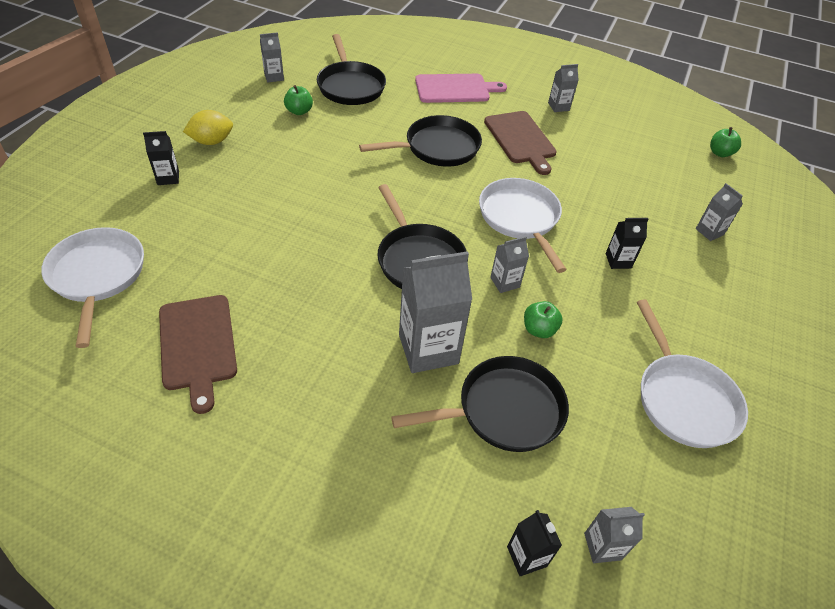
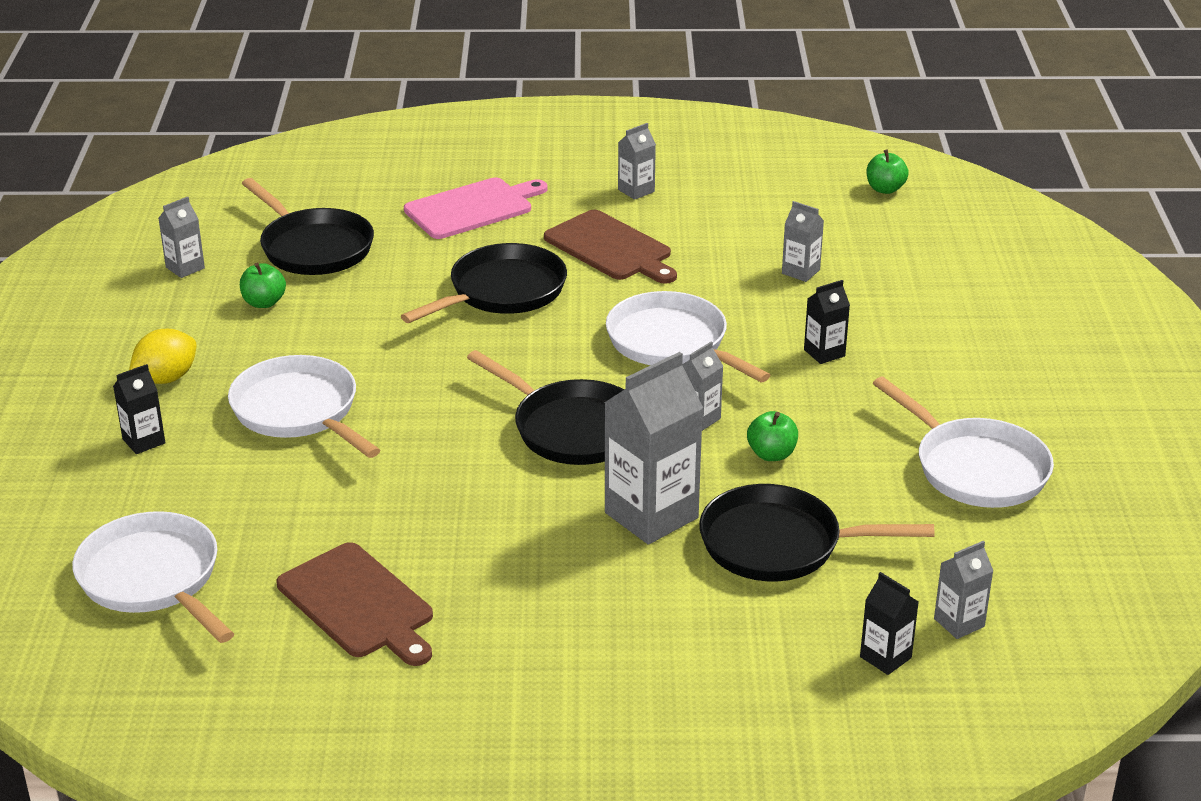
camera: 20 degrees left, 15 degrees down
black pan [391,356,569,452] -> black pan turned 135 degrees counterclockwise [699,484,934,581]
grey carton [696,183,743,241] -> grey carton moved to [782,201,824,282]
none -> white pan [228,355,381,458]

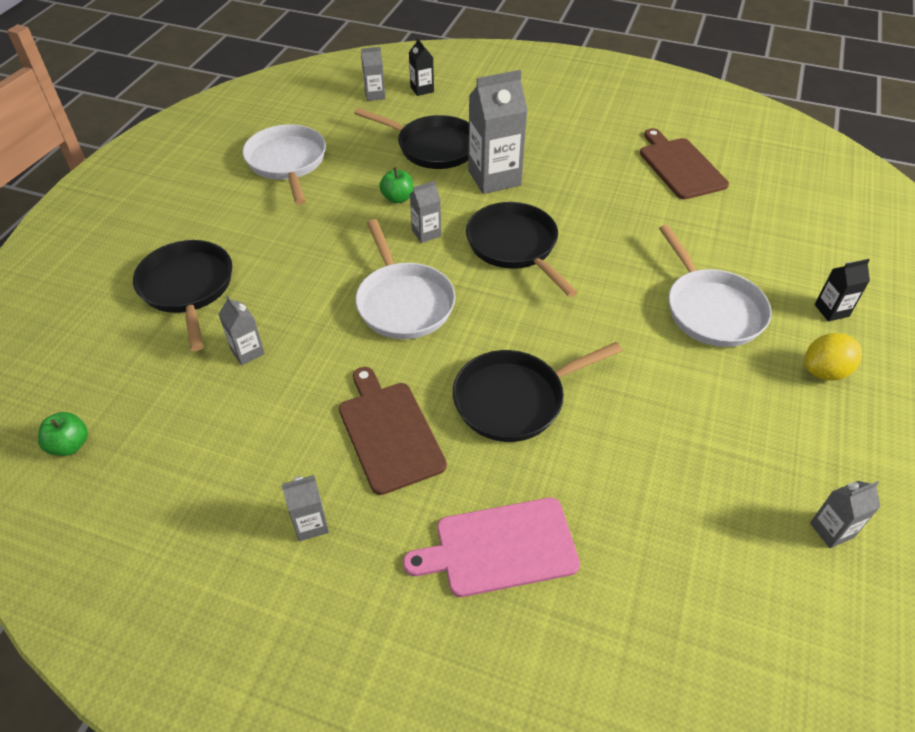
camera: 160 degrees left, 15 degrees up
white pan [72,511,234,643] -> none
green apple [240,263,286,308] -> none
black pan [242,178,374,275] -> black pan moved to [133,240,232,351]
black carton [804,280,850,364] -> none

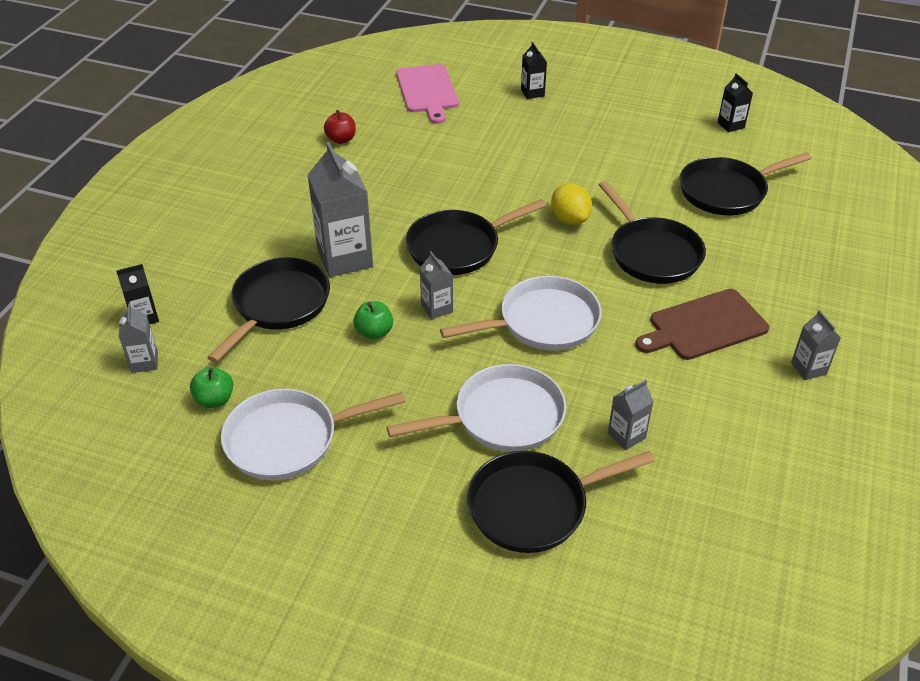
camera: 90 degrees left, 5 degrees down
green apple [38,412,88,456] -> green apple moved to [190,367,233,408]
pink cutting board [403,498,580,597] -> pink cutting board moved to [396,64,459,124]
brown cutting board [640,128,729,199] -> red apple [324,110,356,144]
white pan [659,225,772,347] -> white pan moved to [387,364,566,452]
yellow lemon [805,333,862,381] -> yellow lemon moved to [551,183,592,225]
grey carton [810,481,880,548] -> black carton [718,73,753,132]
none -> black pan [680,152,812,215]

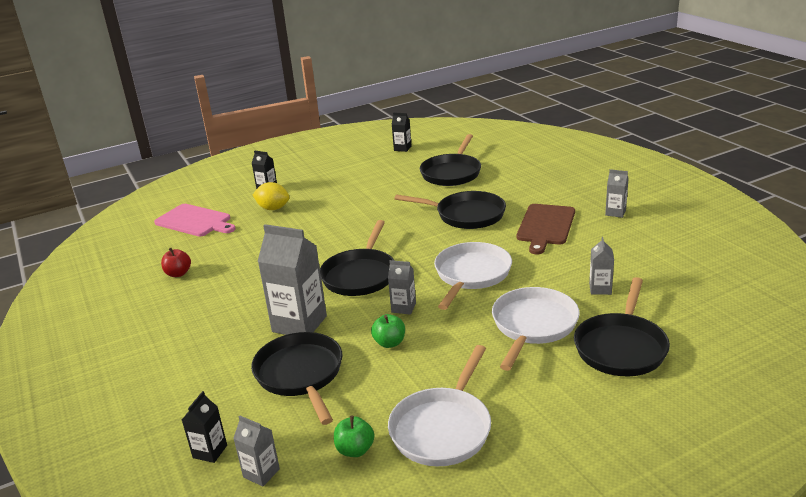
camera: 45 degrees left, 15 degrees down
yellow lemon [551,183,592,225] -> yellow lemon moved to [253,182,290,210]

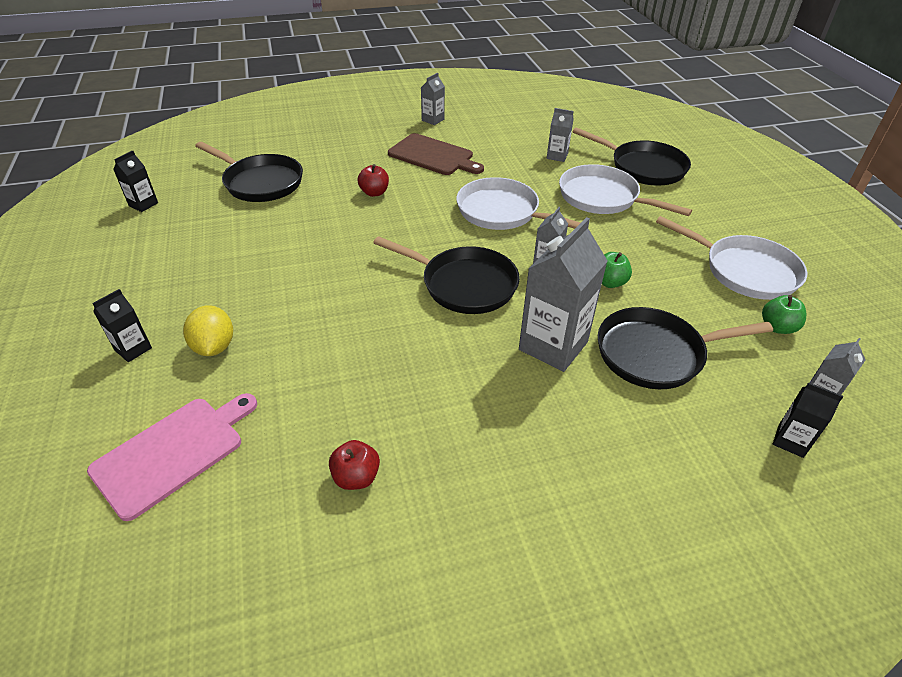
camera: 80 degrees left, 15 degrees up
yellow lemon [253,182,290,210] -> yellow lemon turned 45 degrees counterclockwise [183,305,233,356]
black pan [394,191,506,229] -> red apple [358,164,389,197]

